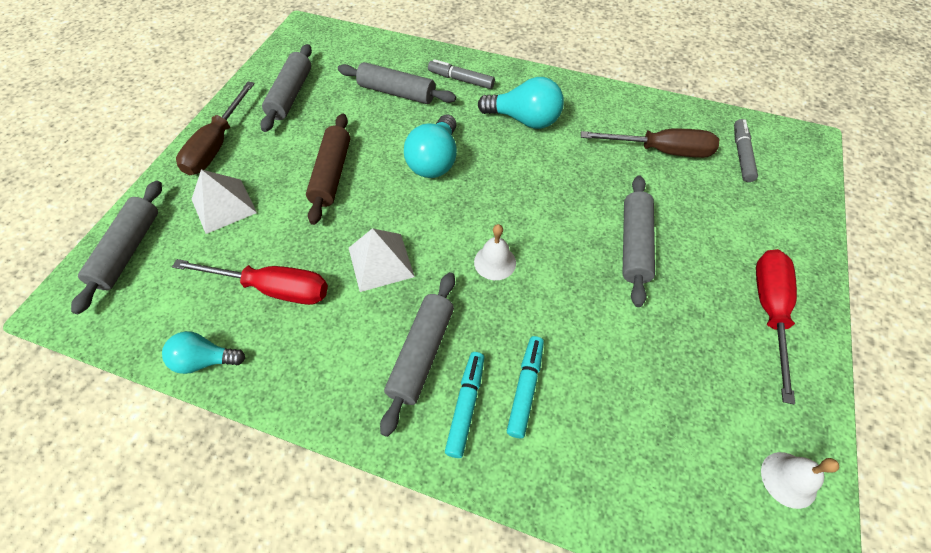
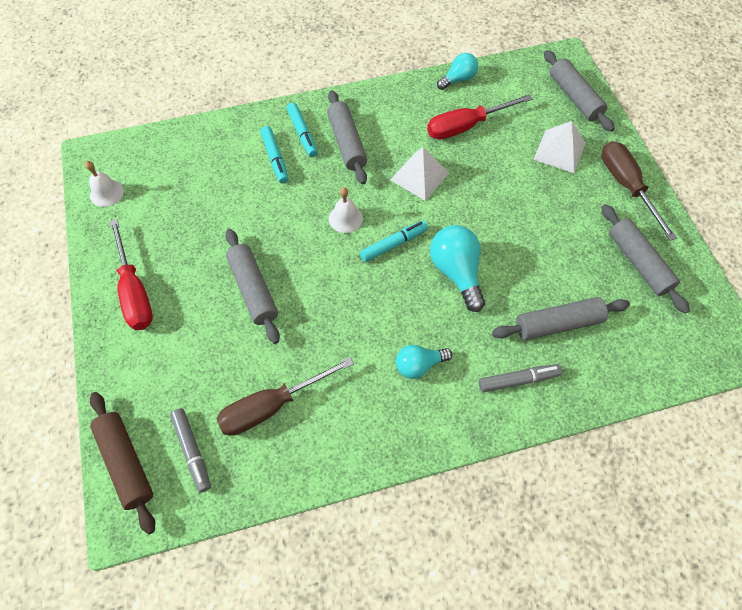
camera: 145 degrees right, 5 degrees up
brown rolling pin [306,114,350,225] -> brown rolling pin moved to [90,392,155,534]
turquoise light bulb [478,77,564,129] -> turquoise light bulb [396,345,452,379], size x0.63
none -> turquoise marker [360,221,428,262]

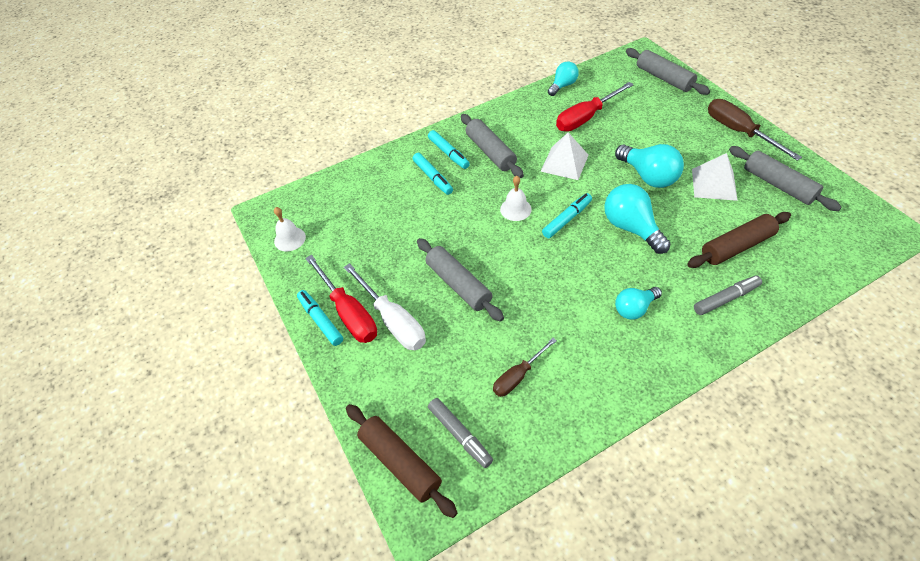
camera: 10 degrees left, 10 degrees down
brown screwdriver [216,357,354,436] -> brown screwdriver [493,338,557,397], size x0.62
grey rolling pin [492,297,630,340] -> brown rolling pin [687,212,791,268]
white pyramid [533,121,586,173] -> white pyramid moved to [692,153,738,201]
none -> turquoise marker [297,290,343,346]
none -> white screwdriver [344,263,426,350]
none -> turquoise light bulb [615,144,684,188]

